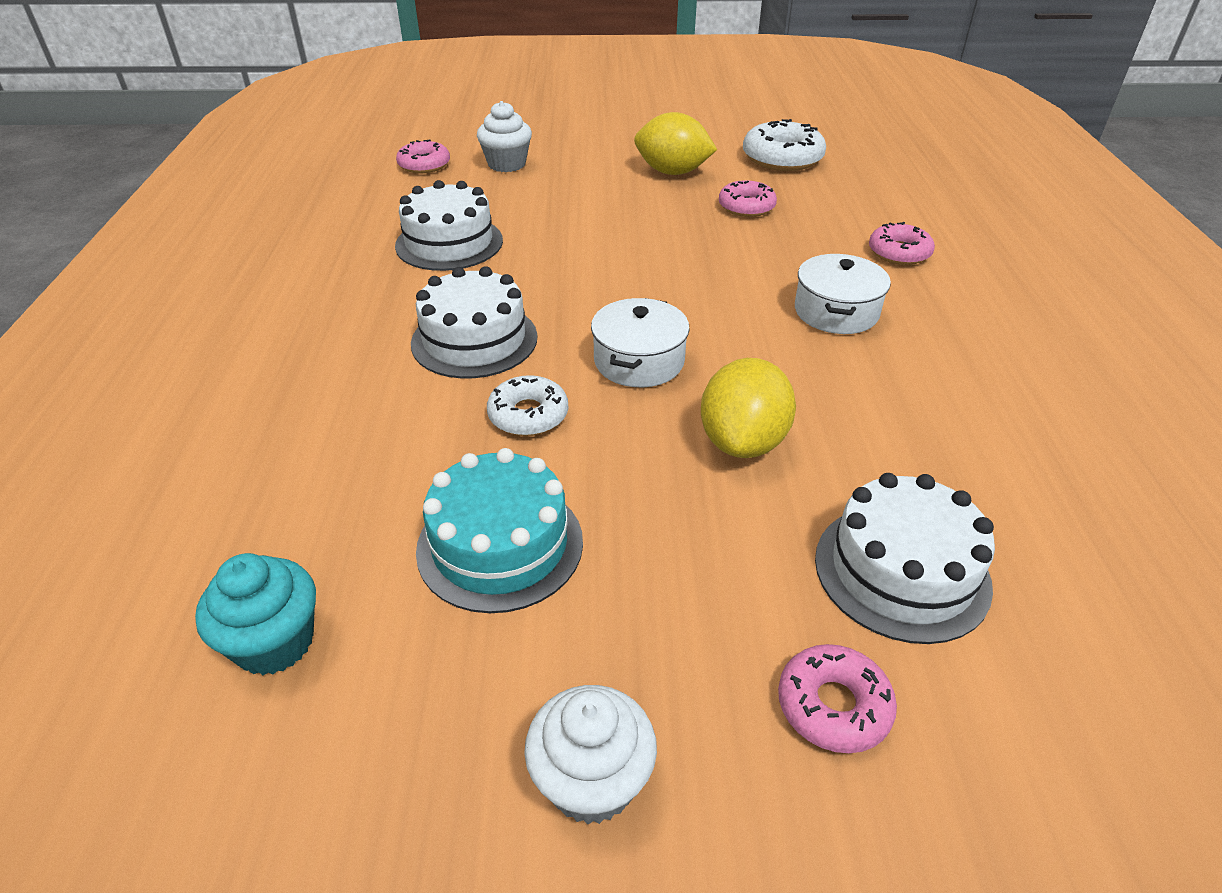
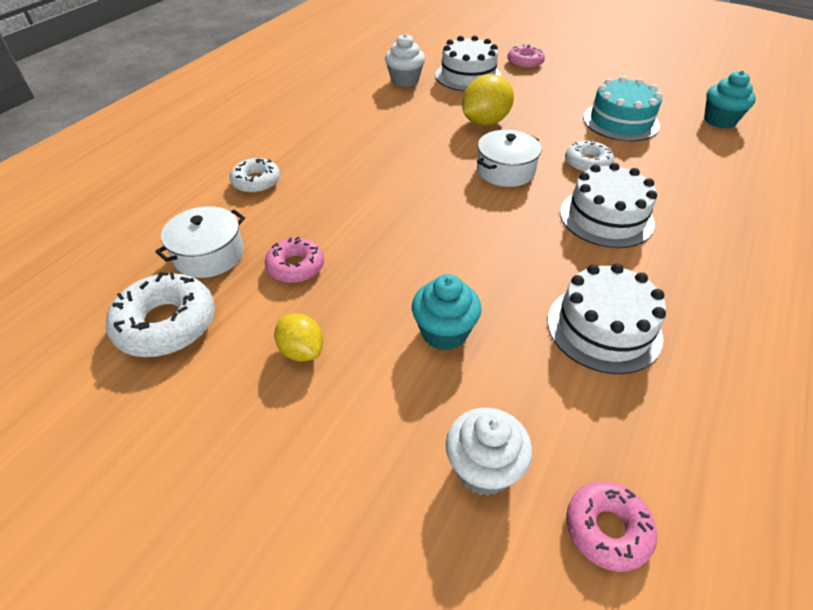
camera: 150 degrees left, 5 degrees up
white cupcake [524,685,657,824] -> white cupcake moved to [385,33,425,87]
yellow lemon [634,112,717,175] -> yellow lemon [274,313,323,361], size x0.61
white pot [795,254,891,334] -> white pot moved to [155,206,245,278]
pink donut [869,222,935,265] -> white donut [230,158,280,193]
none -> turquoise cupcake [412,274,482,350]

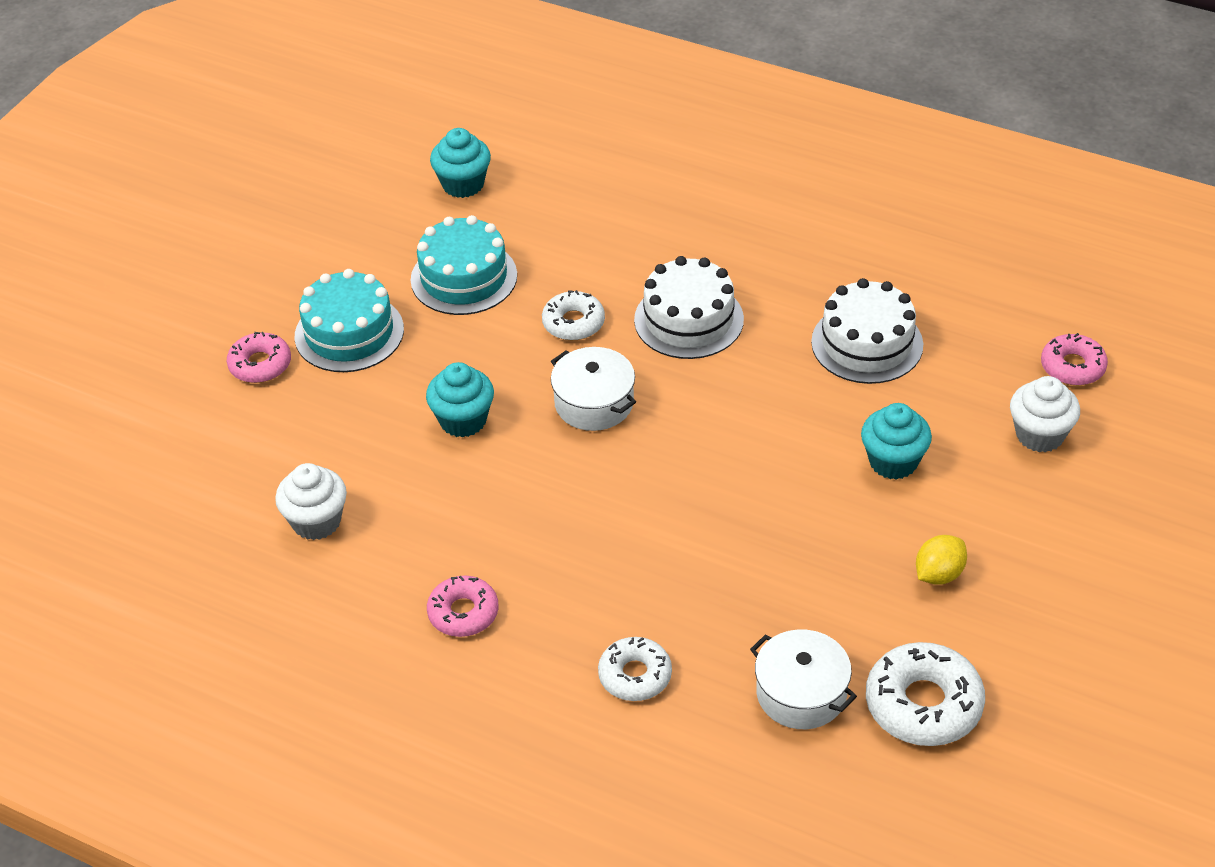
camera: 90 degrees left, 0 degrees up
pink donut [265,237,324,283] -> pink donut moved to [427,576,499,637]
white cake [435,35,501,91] -> none
yellow lemon [462,74,514,126] -> turquoise cupcake [426,362,494,438]
none -> turquoise cake [295,269,404,372]

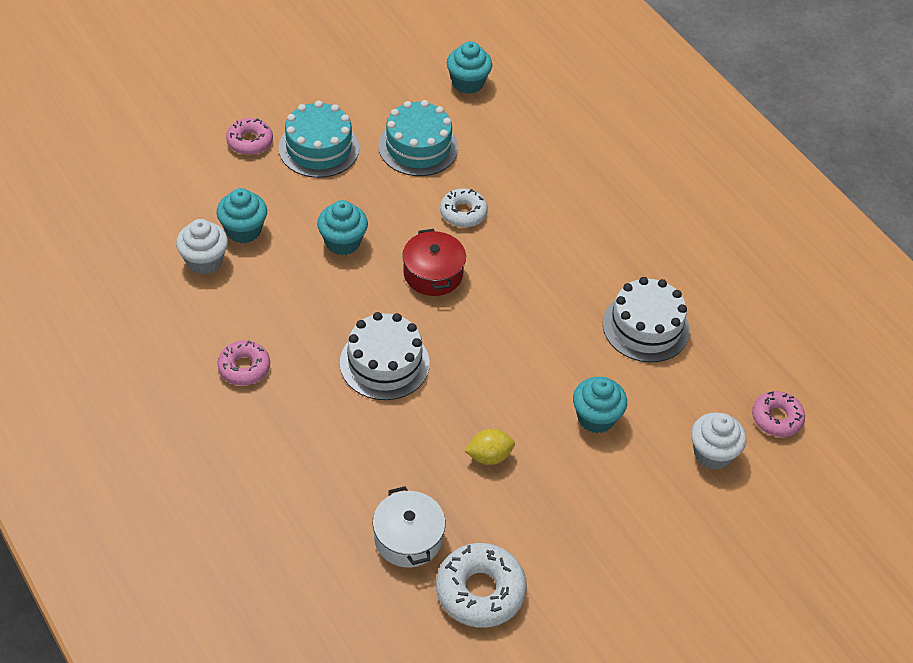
camera: 25 degrees right, 5 degrees up
white pot [551,347,636,431] -> red pot [402,229,466,296]
white donut [598,637,672,701] -> none
white cake [634,256,744,359] -> white cake moved to [340,312,430,400]
yellow lemon [916,535,967,585] -> yellow lemon moved to [465,429,515,465]
none -> turquoise cupcake [216,188,267,243]

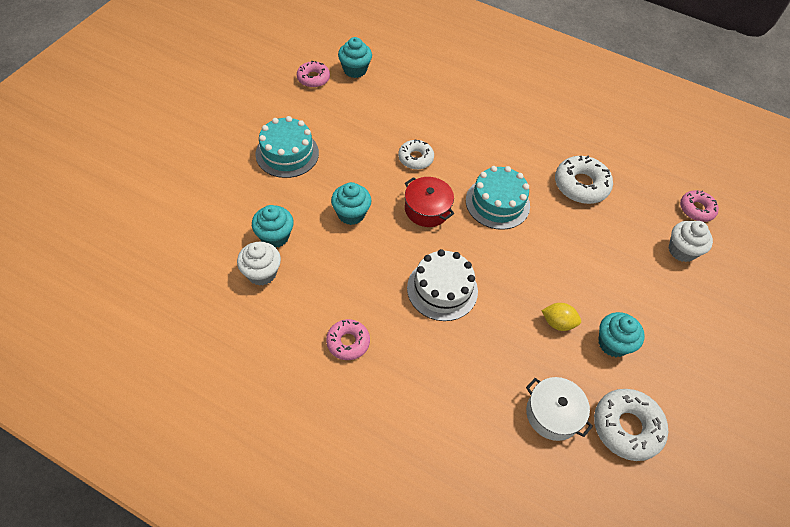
camera: 30 degrees left, 5 degrees up
pink donut [226,118,273,155] -> pink donut moved to [297,61,330,88]
turquoise cake [379,100,458,176] -> turquoise cake moved to [466,166,530,230]
yellow lemon [465,429,515,465] -> yellow lemon turned 60 degrees clockwise [541,303,581,331]
turquoise cupcake [573,377,627,433] -> turquoise cupcake moved to [598,312,645,357]
white cake [603,277,690,362] -> white donut [555,156,613,204]

